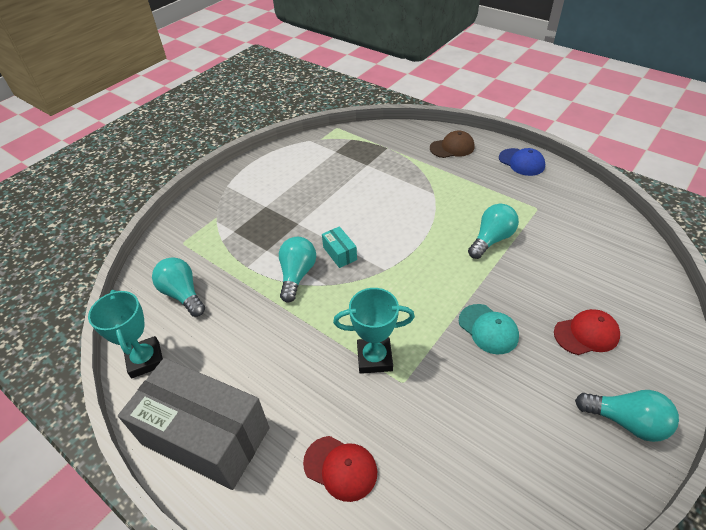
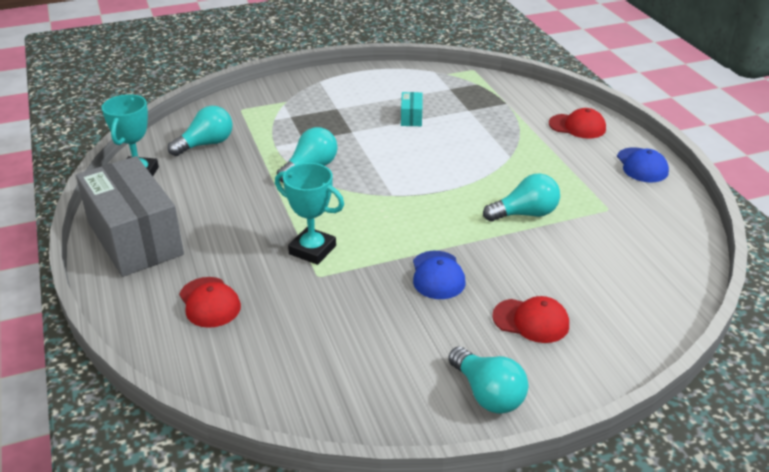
camera: 30 degrees right, 10 degrees down
turquoise light bulb [152,257,205,317] -> turquoise light bulb turned 60 degrees clockwise [168,106,233,156]
turquoise box [322,226,357,268] -> turquoise box moved to [401,92,423,126]
brown cap [430,130,475,158] -> red cap [549,108,606,139]
turquoise cap [459,304,519,354] -> blue cap [413,251,466,299]

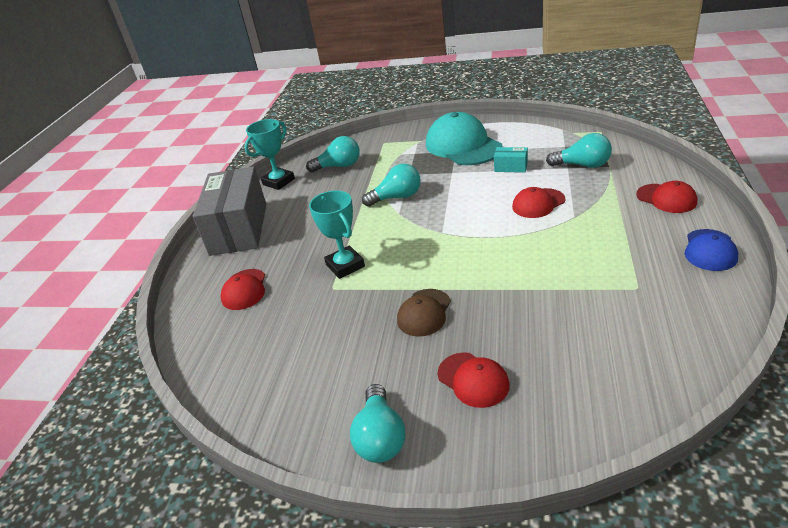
camera: 35 degrees right, 0 degrees up
turquoise box [401,92,423,126] -> turquoise box turned 75 degrees clockwise [494,147,528,173]
blue cap [413,251,466,299] -> brown cap [397,289,451,337]
turquoise light bulb [483,174,560,222] -> turquoise light bulb moved to [546,133,612,168]
none -> turquoise cap [426,112,503,165]
none -> red cap [512,187,565,218]

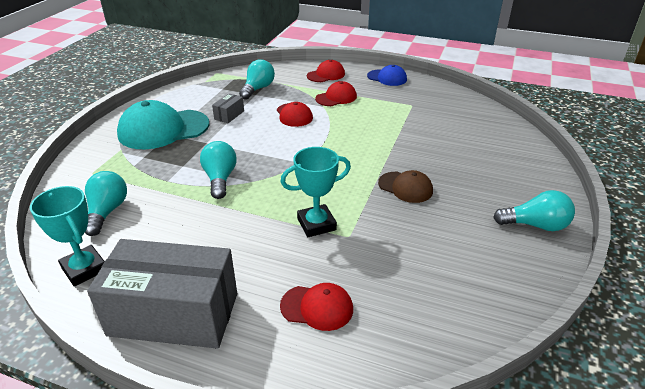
camera: 85 degrees left, 0 degrees up
red cap [438,352,510,408] -> red cap moved to [315,81,357,106]
turquoise box [494,147,528,173] -> grey box [212,94,244,123]

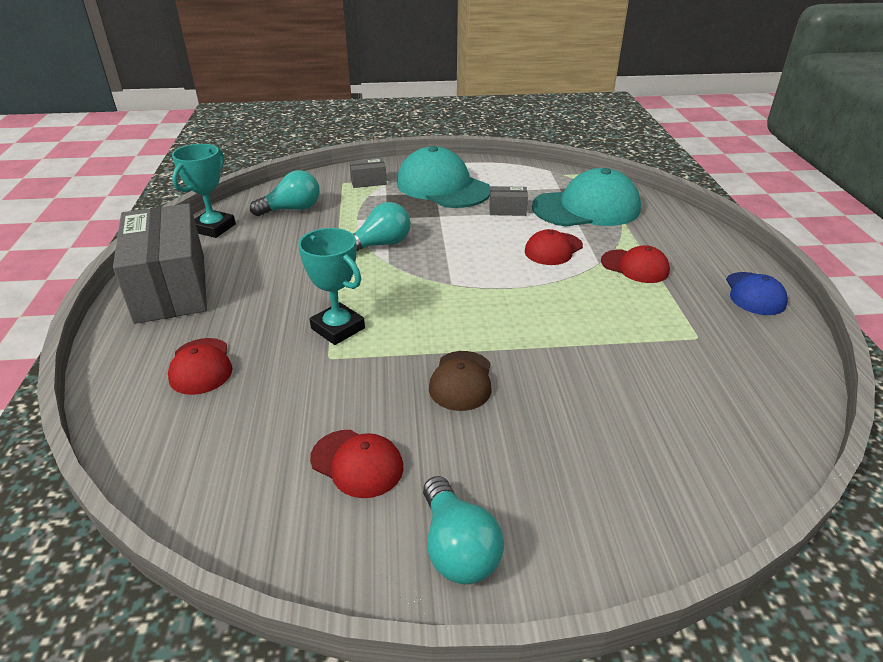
camera: 65 degrees right, 0 degrees up
turquoise light bulb [239,59,275,100] -> turquoise cap [532,168,641,227]
red cap [307,60,345,82] -> red cap moved to [310,430,403,498]
none -> grey box [349,158,387,188]

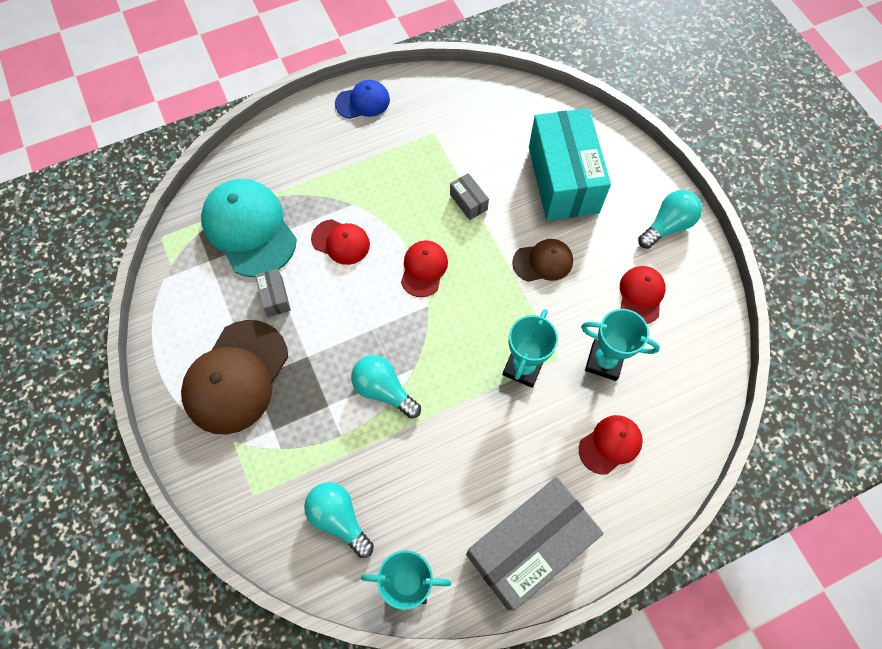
camera: 110 degrees left, 30 degrees up
grey box [349,158,387,188] -> grey box moved to [450,173,489,220]
turquoise cap [397,146,490,208] -> brown cap [181,320,288,435]
red cap [601,245,670,283] -> red cap moved to [401,240,448,297]
none -> turquoise box [529,108,611,220]
none -> turquoise trophy [581,309,660,381]

